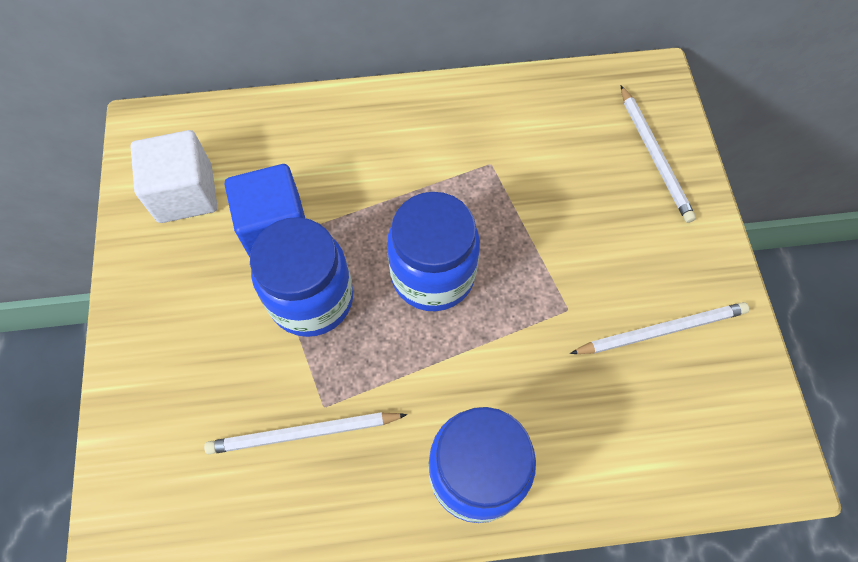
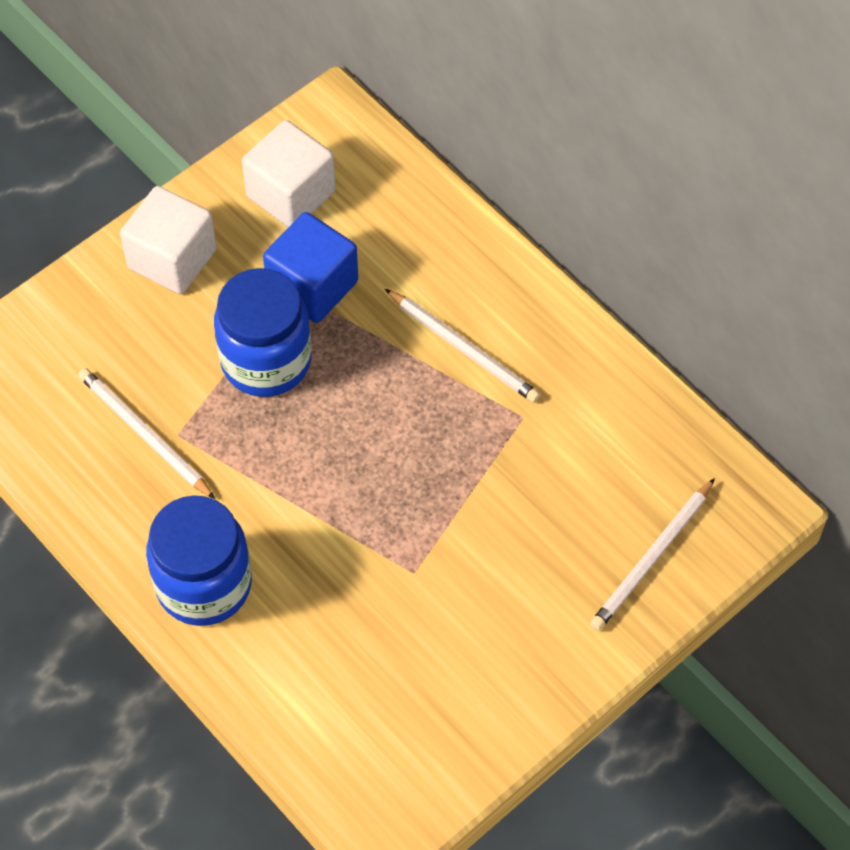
camera: 55 degrees right, 5 degrees down
blue jar [387,192,480,311] -> none
white pencil [570,302,749,354] -> white pencil moved to [385,289,540,403]
none -> white cube [120,186,217,294]

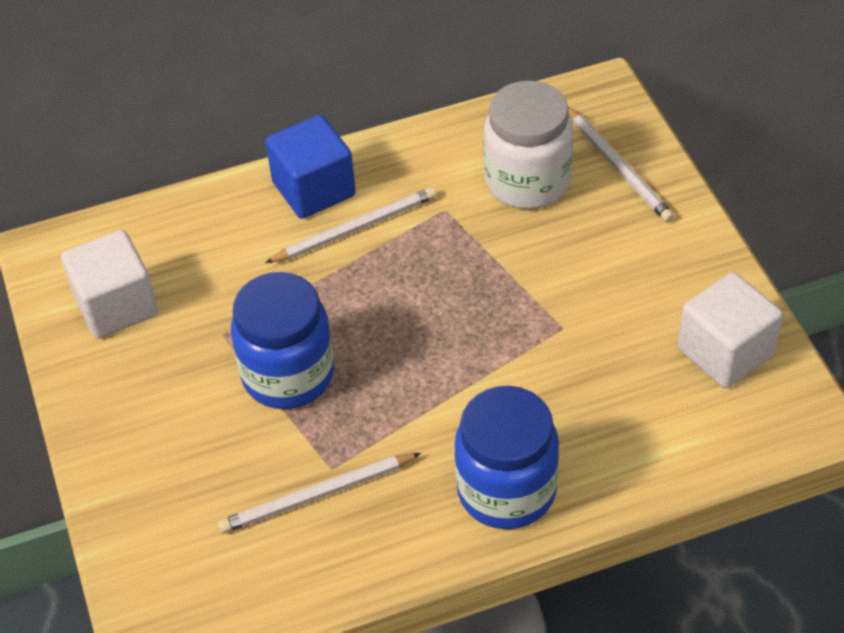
camera: 65 degrees left, 10 degrees down
white cube [120,186,217,294] -> white cube moved to [678,272,783,388]
blue cube [263,212,358,323] -> blue cube moved to [265,115,356,219]
none -> white jar [483,81,573,209]

